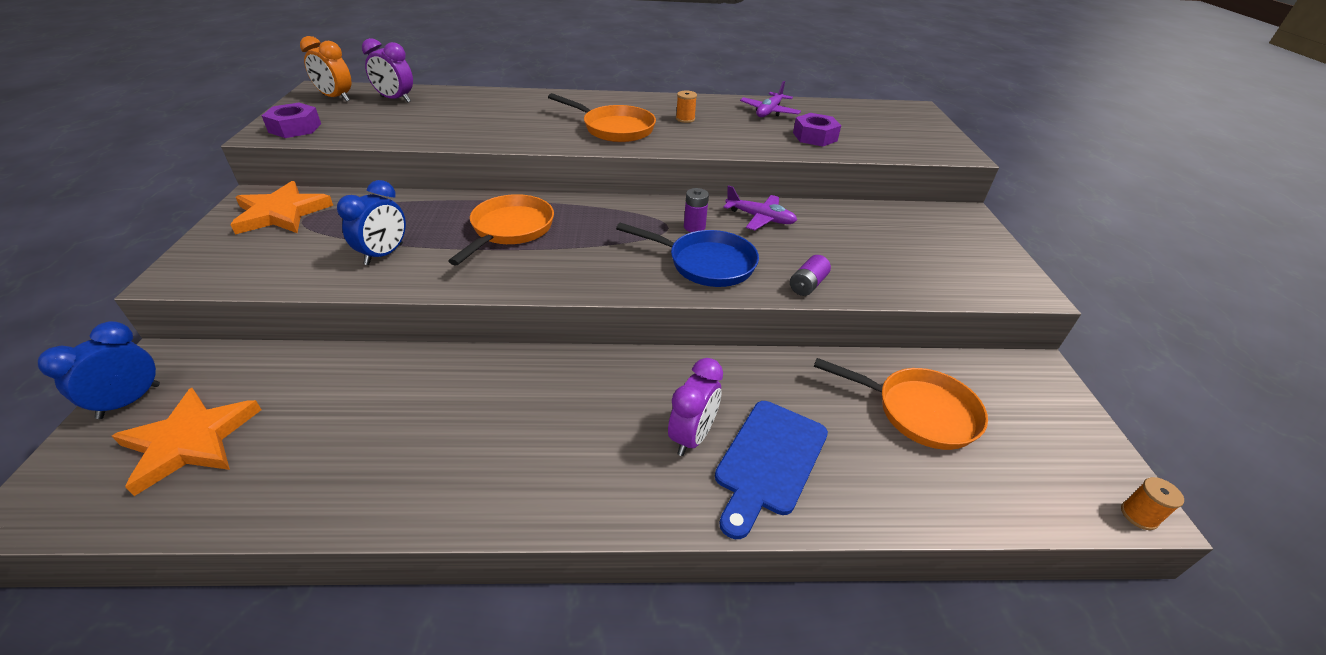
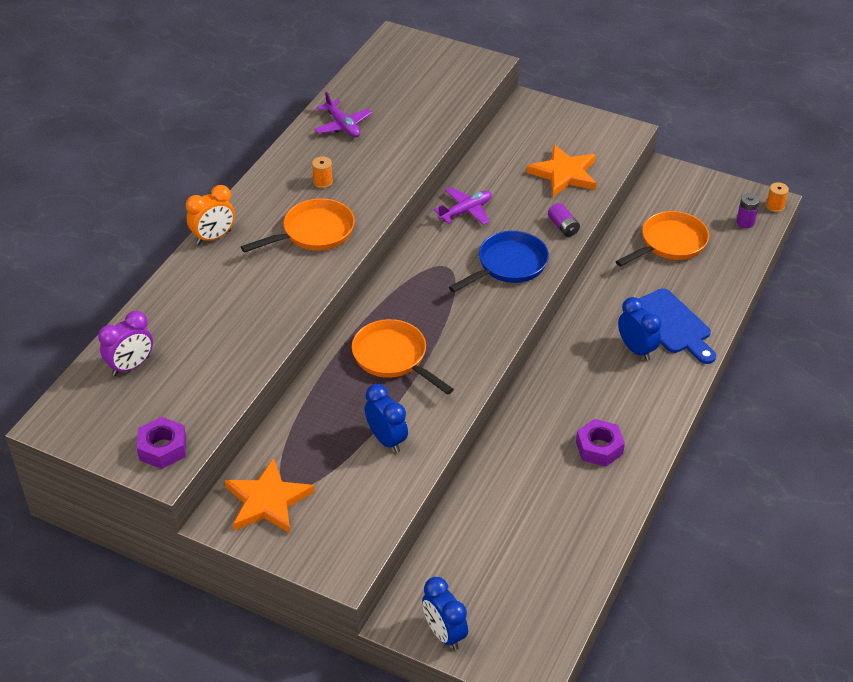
camera: 60 degrees left, 5 degrees up
orange star [112,388,262,496] -> orange star moved to [527,145,597,197]
orange clock [300,36,352,102] -> orange clock moved to [186,185,235,245]
purple clock [668,358,723,456] -> blue clock [618,297,661,361]
purple battery [684,188,709,232] -> purple battery moved to [737,193,760,228]
purple nut [793,113,841,147] -> purple nut moved to [576,419,625,467]

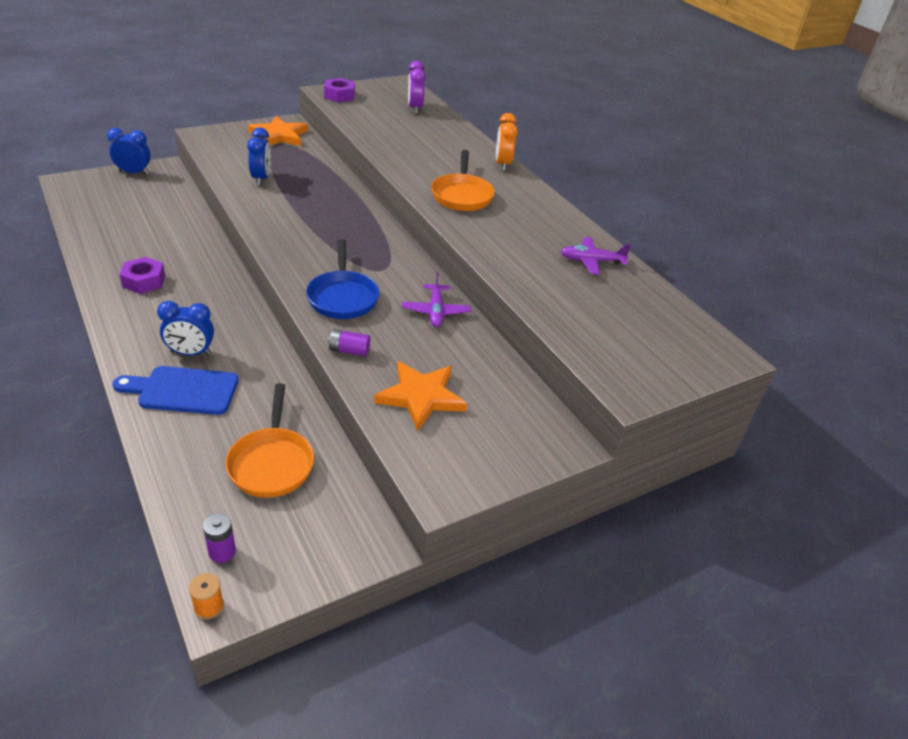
camera: 120 degrees right, 5 degrees down
orange spool [312,156,333,188] -> none
orange pan [352,319,454,395] -> none
blue clock [365,384,408,453] -> blue clock turned 90 degrees counterclockwise [247,127,271,185]

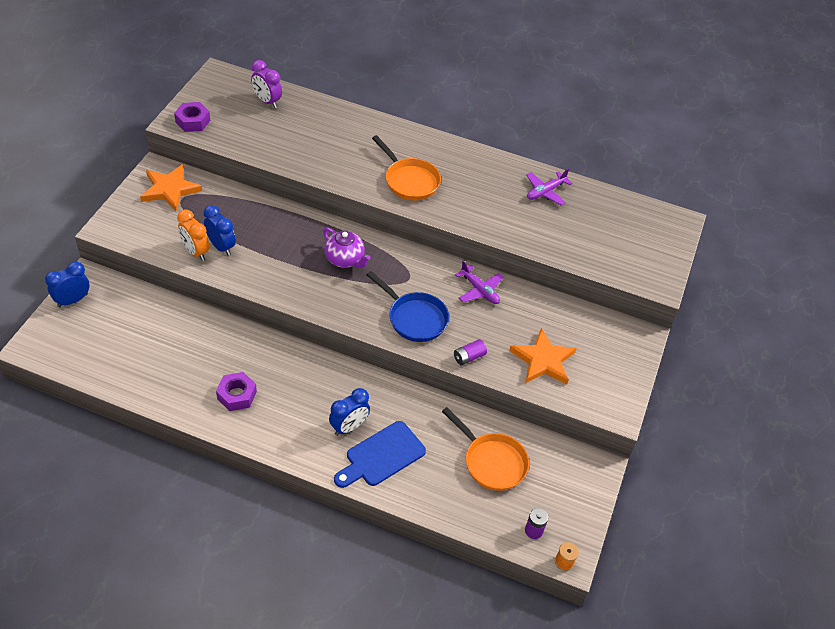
camera: 40 degrees left, 10 degrees up
orange clock [496,113,518,171] -> orange clock moved to [177,209,209,261]
none -> purple teapot [323,227,370,268]

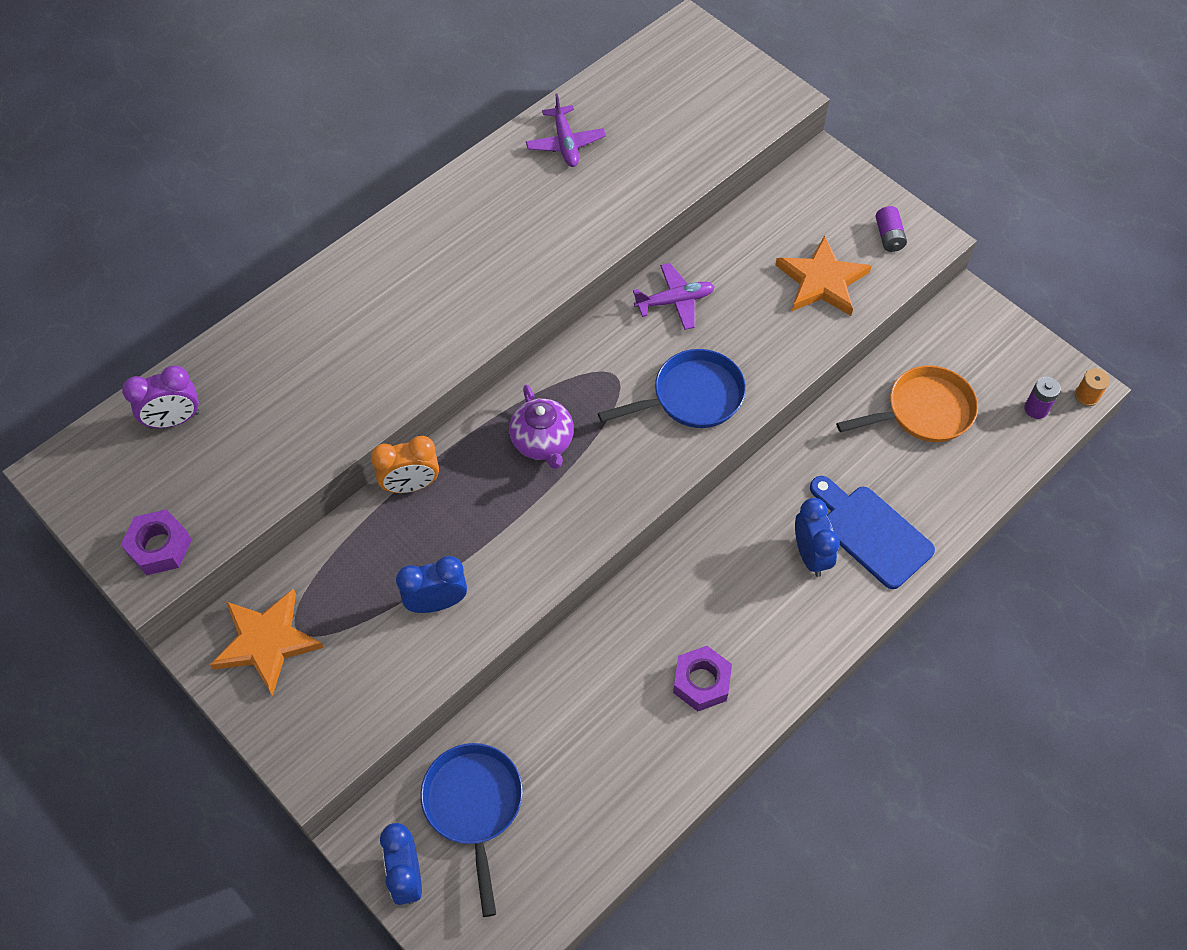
camera: 60 degrees left, 10 degrees up
orange clock [177,209,209,261] -> orange clock moved to [371,436,439,493]
purple teapot [323,227,370,268] -> purple teapot turned 90 degrees clockwise [509,385,574,469]
blue cutting board [334,421,426,488] -> blue cutting board turned 150 degrees clockwise [810,476,935,589]
orange pan [372,135,441,200] -> none
purple battery [454,339,487,365] -> purple battery moved to [876,206,907,252]
none -> blue pan [420,743,523,917]

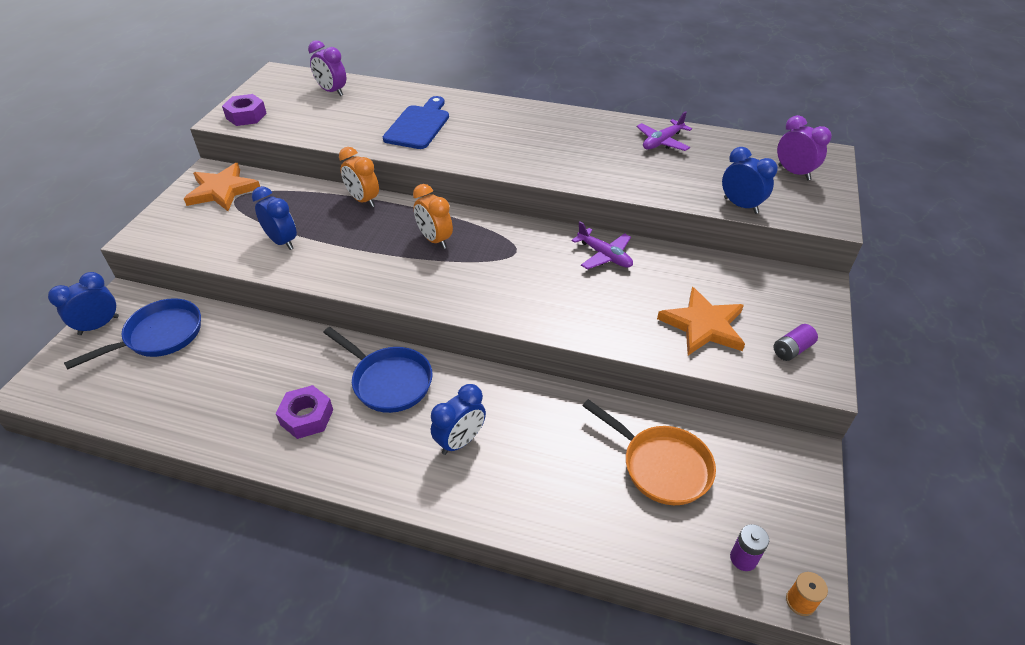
camera: 60 degrees right, 15 degrees down
purple teapot [509,385,574,469] -> orange clock [413,184,453,249]
blue pan [598,349,746,428] -> blue pan moved to [323,327,433,413]
blue cutting board [810,476,935,589] -> blue cutting board moved to [383,96,449,149]
none -> blue clock [722,147,778,214]
none -> purple clock [777,115,832,180]

